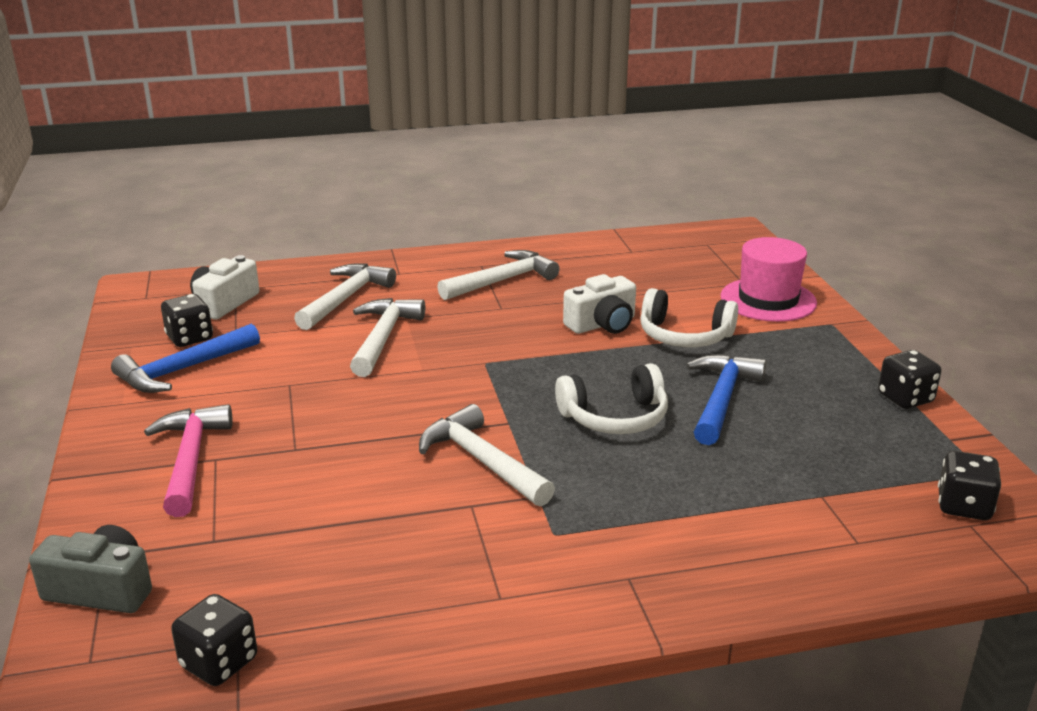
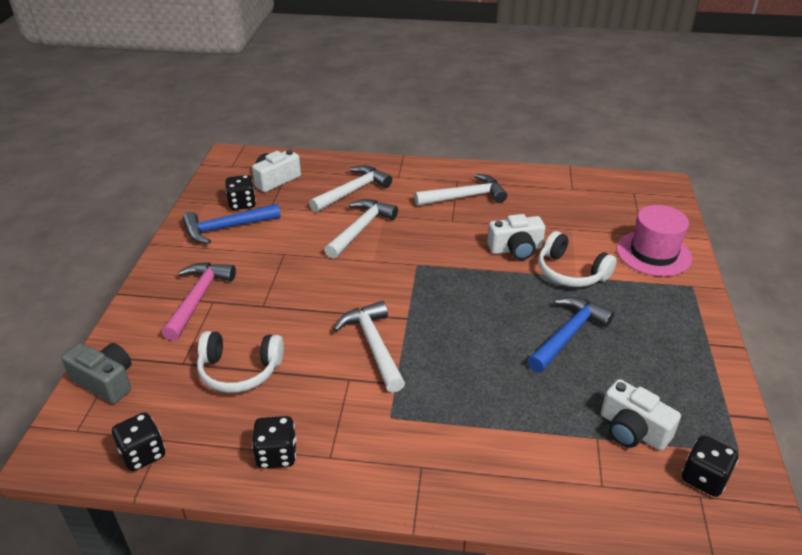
camera: 20 degrees right, 10 degrees up
white headphones [555,363,668,434] -> white headphones moved to [197,331,284,393]
black dice [878,350,942,409] -> black dice moved to [252,416,296,469]
none -> white camera [601,379,681,451]

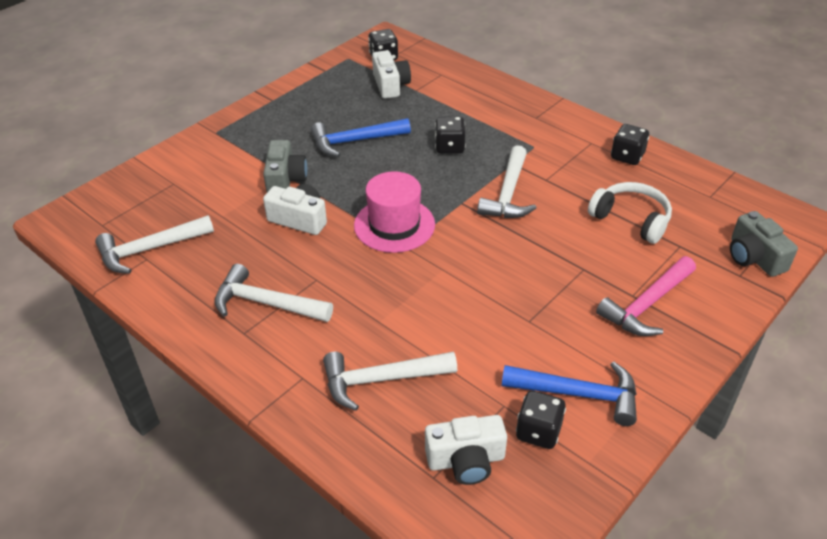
camera: 145 degrees left, 5 degrees up
black dice [112,412,165,471] -> black dice moved to [435,117,466,154]
white hammer [324,199,398,259] -> white hammer moved to [95,215,214,274]
white headphones [538,231,617,287] -> grey camera [263,140,307,193]
pink hat [616,205,692,277] -> pink hat moved to [354,171,435,253]

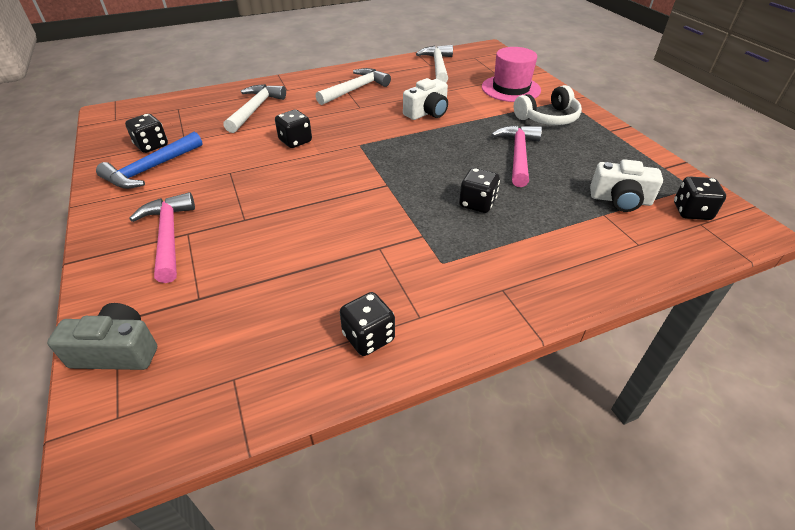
camera: 115 degrees right, 0 degrees up
grey camera [263,140,307,193] -> none
blue hammer [311,118,411,157] -> pink hammer [491,125,542,187]
pink hat [354,171,435,253] -> pink hat moved to [482,47,541,102]
white camera [425,415,507,485] -> none
white hammer [477,145,537,218] -> none
white headphones [588,182,672,244] -> white headphones moved to [514,85,582,125]
none -> black dice [275,110,312,148]

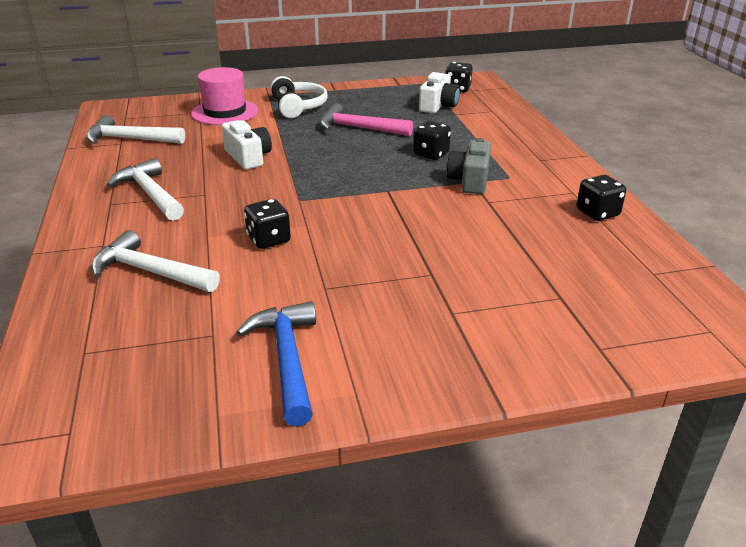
camera: 80 degrees left, 10 degrees down
grey camera [47,303,157,370] -> grey camera moved to [446,138,491,194]
blue hammer [96,132,203,189] -> blue hammer turned 150 degrees counterclockwise [236,301,316,426]
black dice [125,114,168,153] -> none
pink hammer [129,192,195,283] -> none

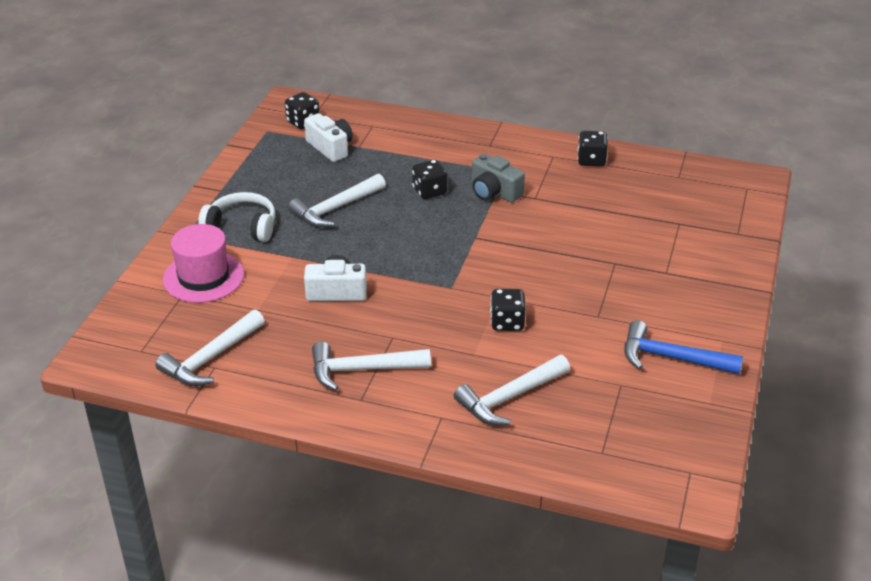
camera: 60 degrees left, 5 degrees up
pink hammer [320,103,413,136] -> white hammer [288,174,386,228]

